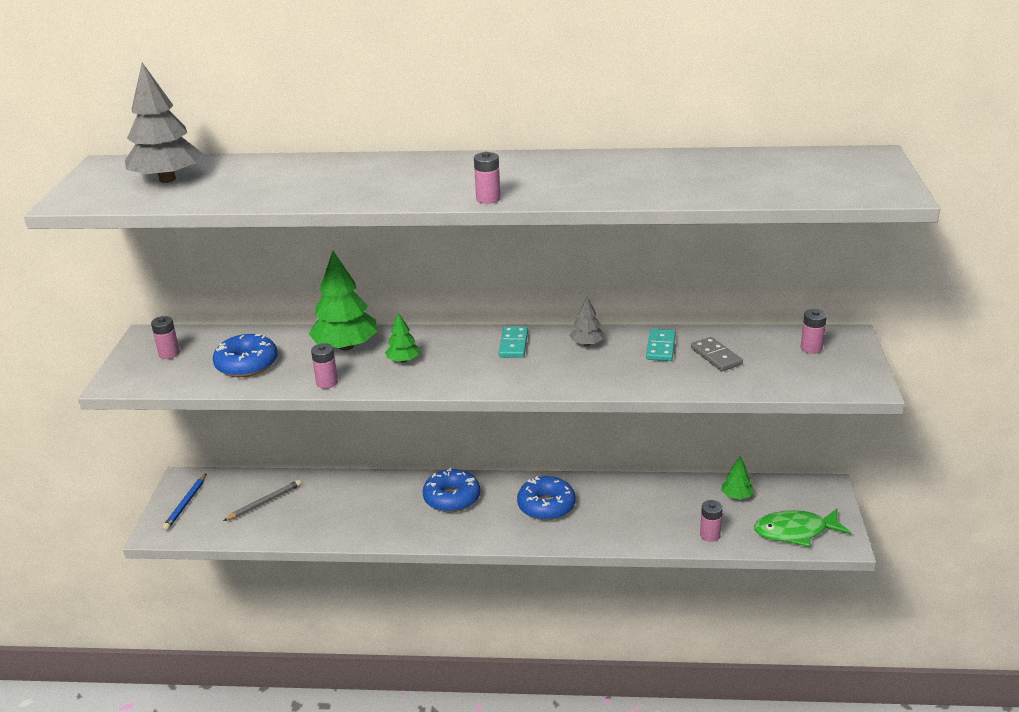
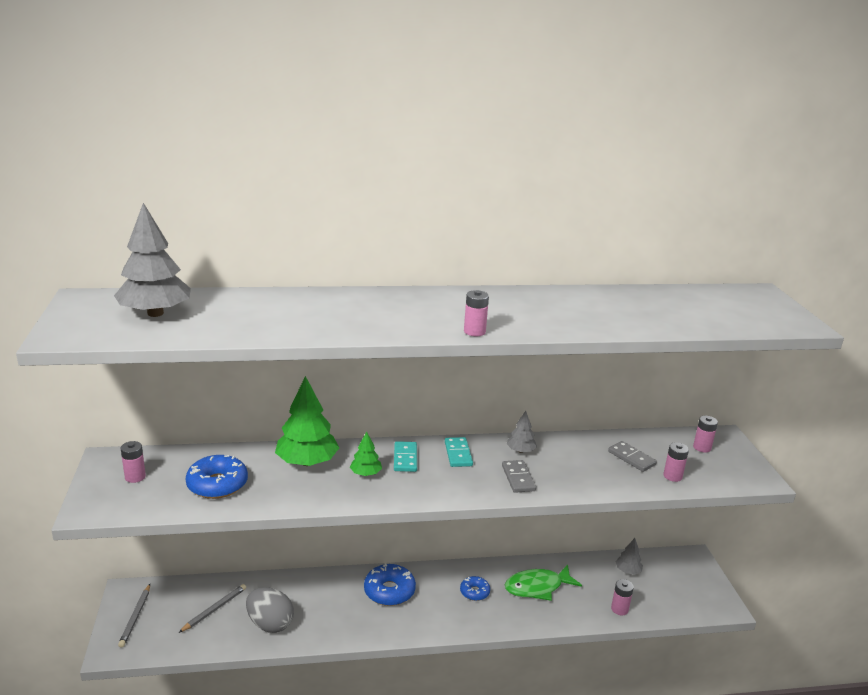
camera: 15 degrees left, 5 degrees down
blue pencil [163,473,207,530] -> grey pencil [118,584,150,648]
pink battery [311,343,338,389] -> pink battery moved to [663,442,689,482]
blue donut [517,476,576,520] -> blue donut [460,576,490,601], size x0.59
turquoise domino [646,329,676,361] -> turquoise domino moved to [394,441,417,472]
green tree [722,456,754,499] -> grey tree [615,538,643,575]
green fish [754,509,851,547] -> green fish moved to [505,565,582,601]
none -> grey egg [246,587,294,633]
none -> grey domino [502,460,536,493]

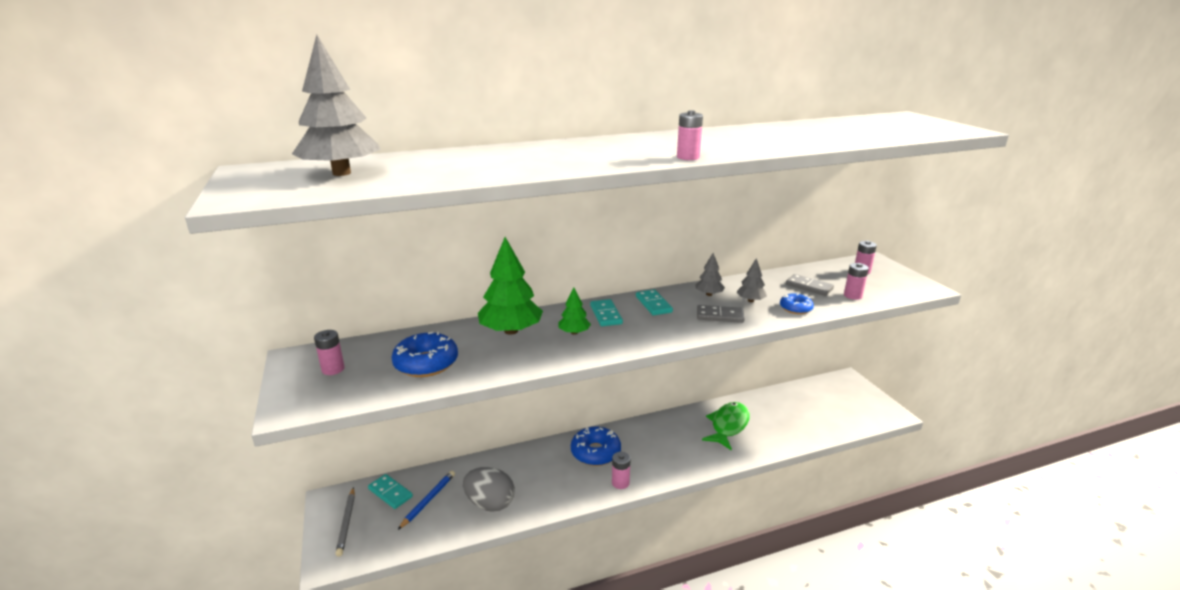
camera: 10 degrees left, 0 degrees up
grey pencil [179,584,246,633] -> blue pencil [398,471,455,530]
blue donut [460,576,490,601] -> blue donut moved to [780,293,814,314]
grey domino [502,460,536,493] -> grey domino turned 60 degrees counterclockwise [697,305,745,323]
green fish [505,565,582,601] -> green fish turned 150 degrees clockwise [702,402,750,450]
pink battery [611,579,634,615] -> pink battery moved to [612,452,631,489]
grey tree [615,538,643,575] -> grey tree moved to [737,258,767,302]
none -> turquoise domino [368,474,413,509]

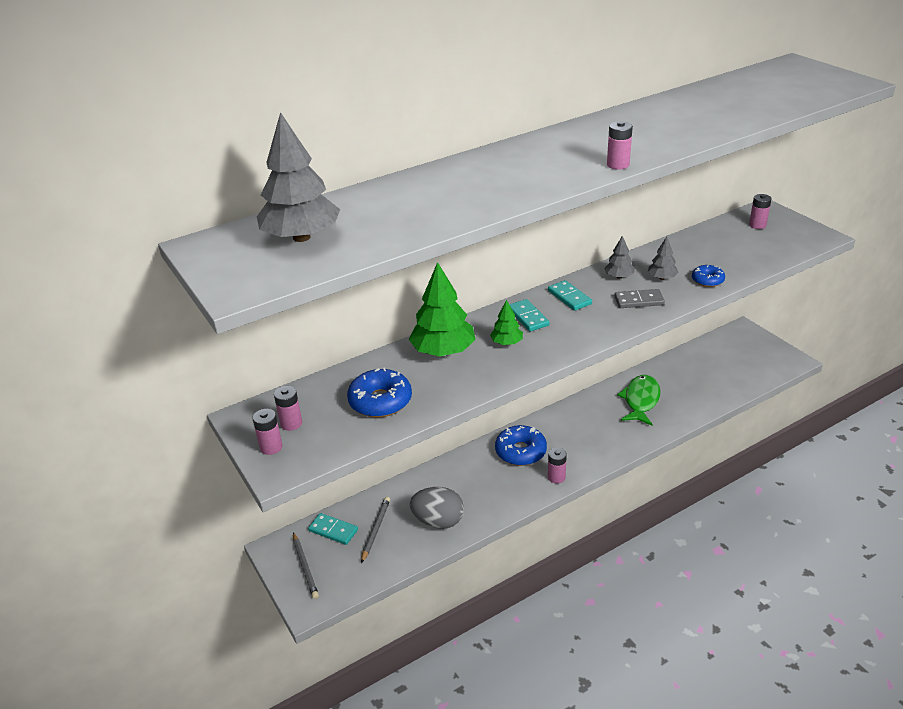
camera: 10 degrees left, 10 degrees up
blue pencil [398,471,455,530] -> grey pencil [361,497,390,563]
grey domino [786,274,834,296] -> none
pink battery [844,263,869,300] -> pink battery moved to [253,409,283,455]

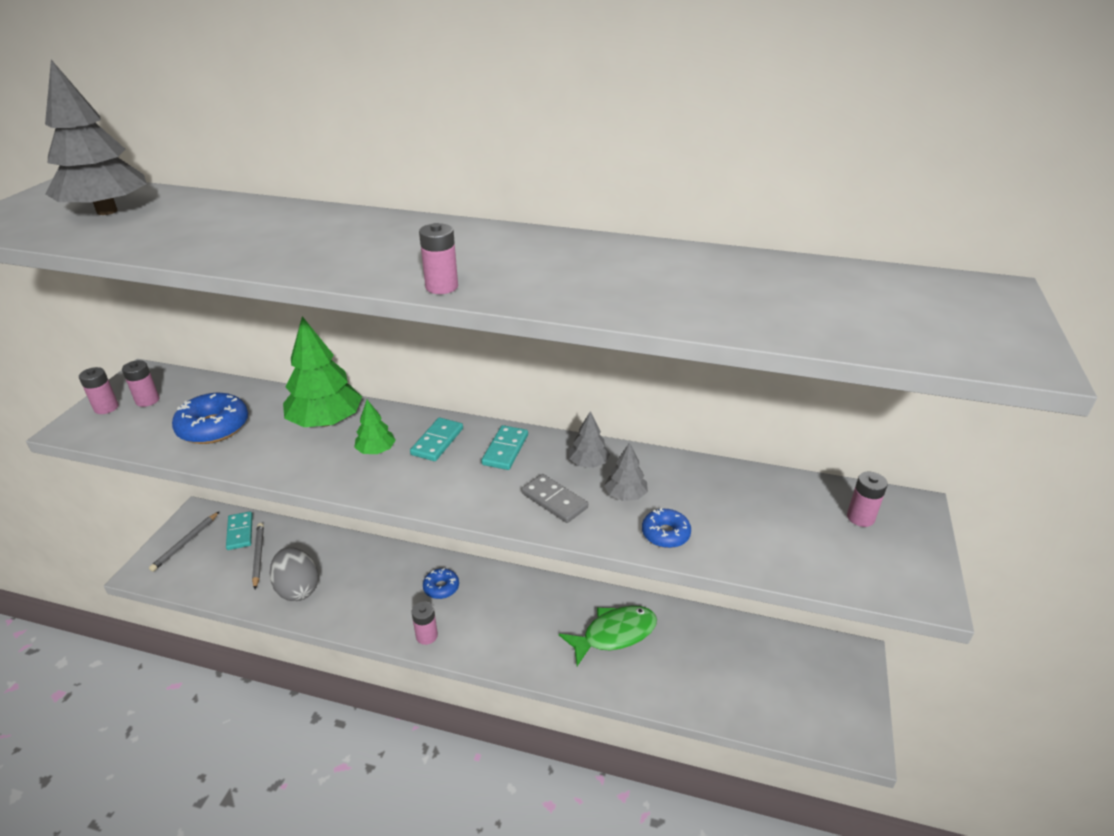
camera: 45 degrees right, 0 degrees up
grey pencil [361,497,390,563] -> grey pencil turned 75 degrees counterclockwise [252,523,264,589]
blue donut [495,425,547,466] -> blue donut [423,568,459,599], size x0.59

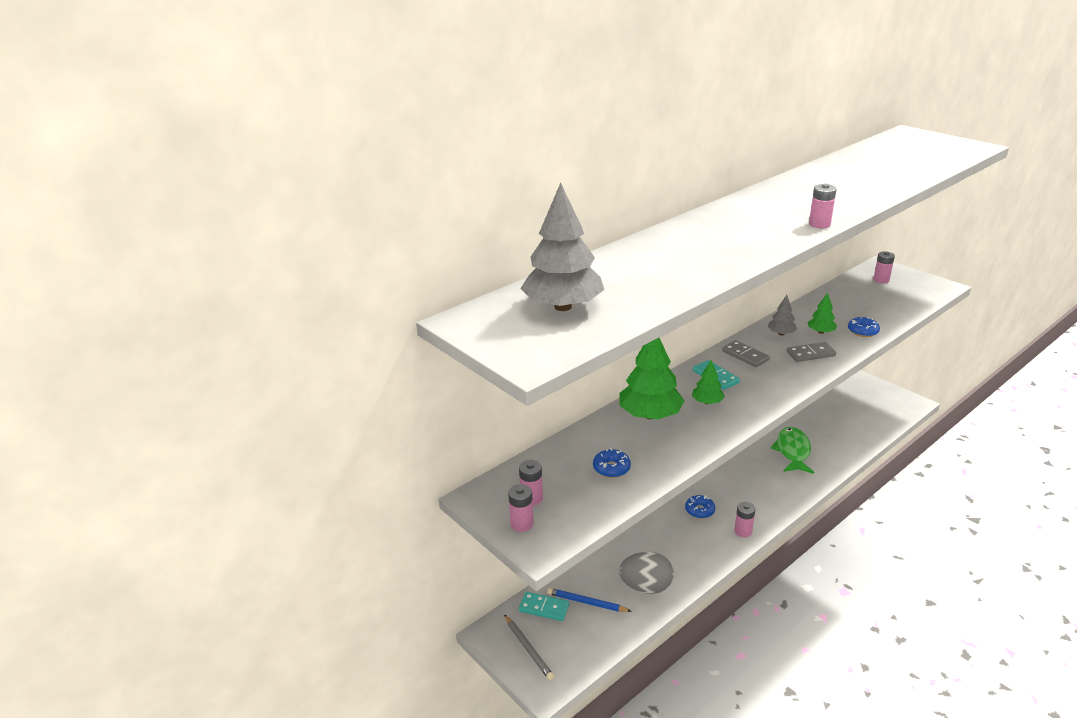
camera: 55 degrees left, 5 degrees down
blue donut [172,393,248,444] -> blue donut [593,448,631,478], size x0.59
grey pencil [252,523,264,589] -> blue pencil [547,588,632,612]
turquoise domino [481,425,528,470] -> grey domino [722,340,770,367]
grey tree [604,442,648,501] -> green tree [807,293,837,334]

